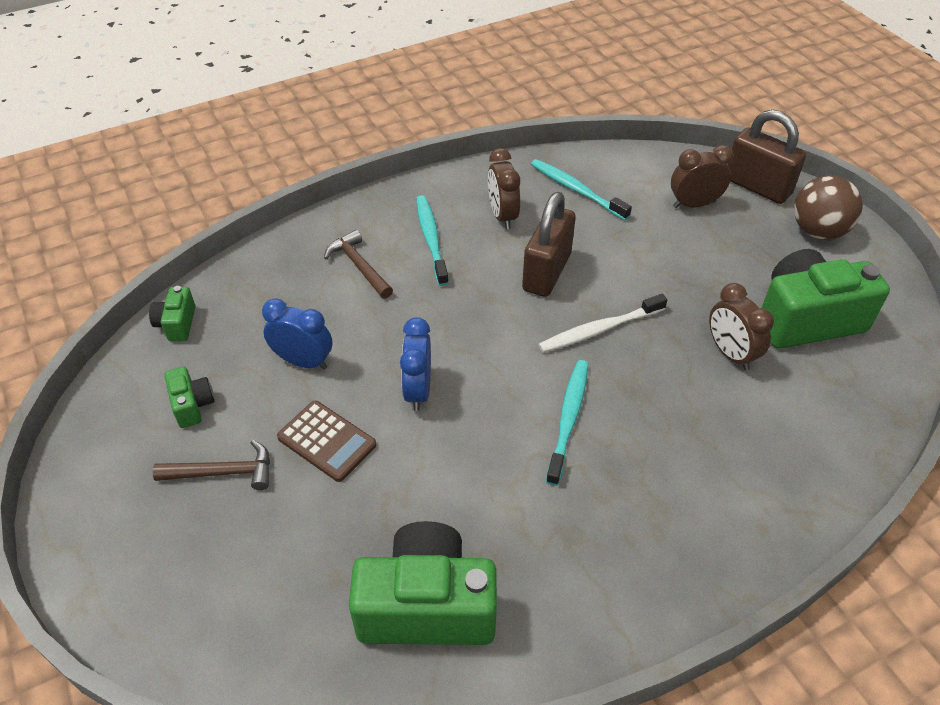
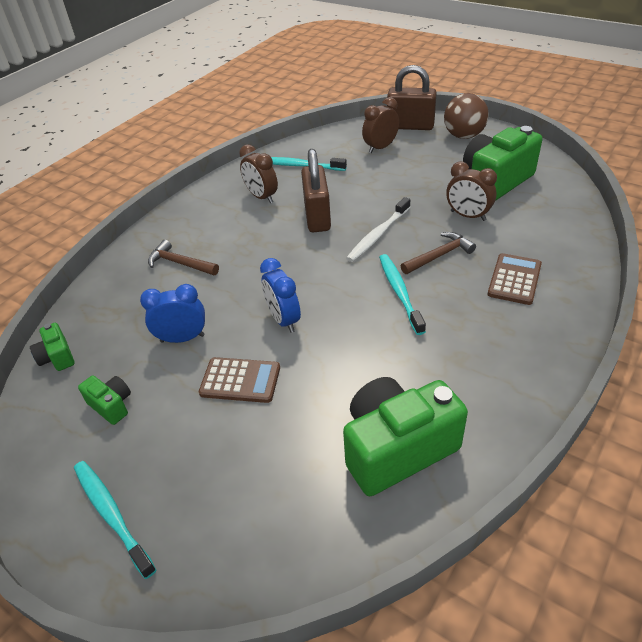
camera: 25 degrees left, 5 degrees down
brown hammer [153,440,270,490] -> brown hammer moved to [401,232,476,274]
turquoise toothbrush [416,195,449,286] -> turquoise toothbrush moved to [74,461,156,579]
none -> brown calculator [487,253,542,305]

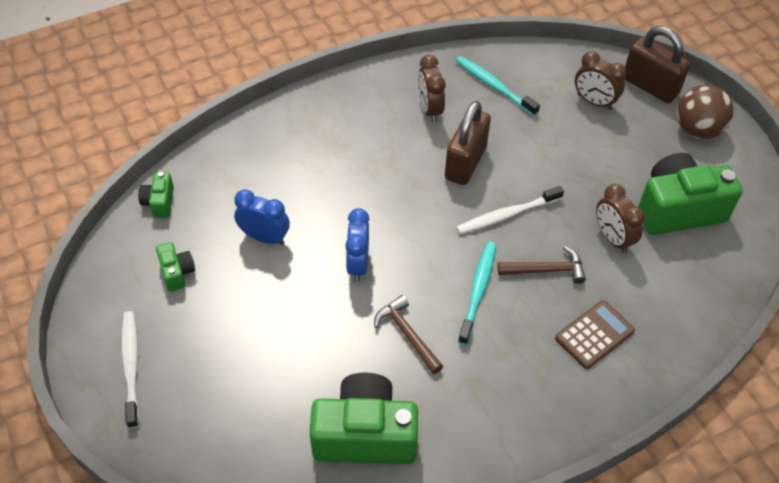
camera: 25 degrees right, 10 degrees up
turquoise toothbrush [74,461,156,579] -> white toothbrush [122,311,139,428]
brown hammer [148,240,219,275] -> brown hammer moved to [374,295,443,374]
brown calculator [199,357,280,403] -> none
brown clock [362,97,399,153] -> brown clock turned 135 degrees counterclockwise [575,51,627,110]

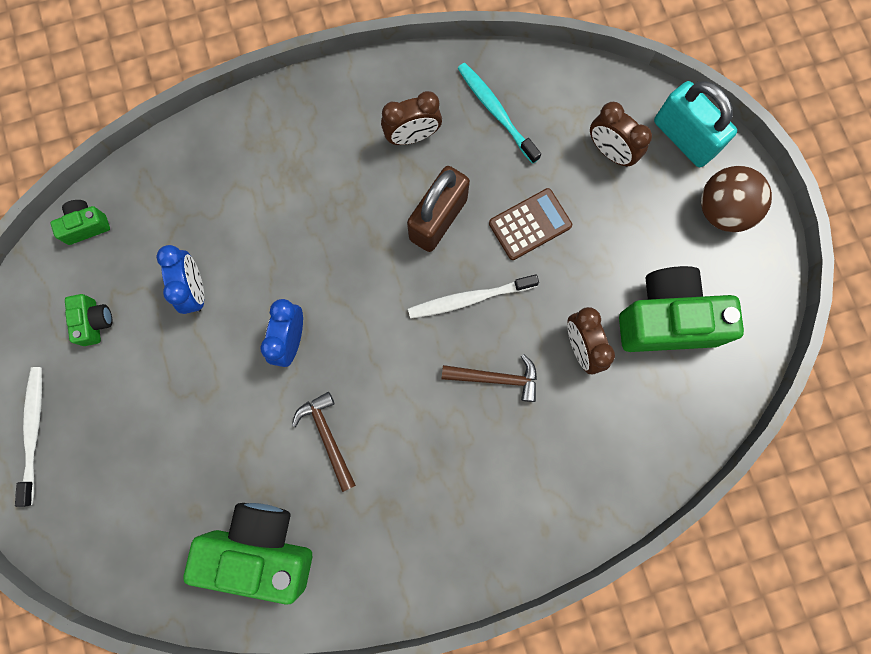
camera: 10 degrees right, 25 degrees up
green camera [138,172,174,218] -> green camera turned 60 degrees clockwise [50,200,110,245]
blue clock [234,189,290,245] -> blue clock turned 45 degrees clockwise [156,245,204,314]
brown clock [418,55,445,122] -> brown clock turned 105 degrees counterclockwise [381,91,442,145]
turquoise toothbrush [458,242,496,345] -> none
brown calculator [555,300,635,369] -> brown calculator moved to [489,188,572,260]
brown padlock [624,26,690,103] -> turquoise padlock [654,81,737,167]

